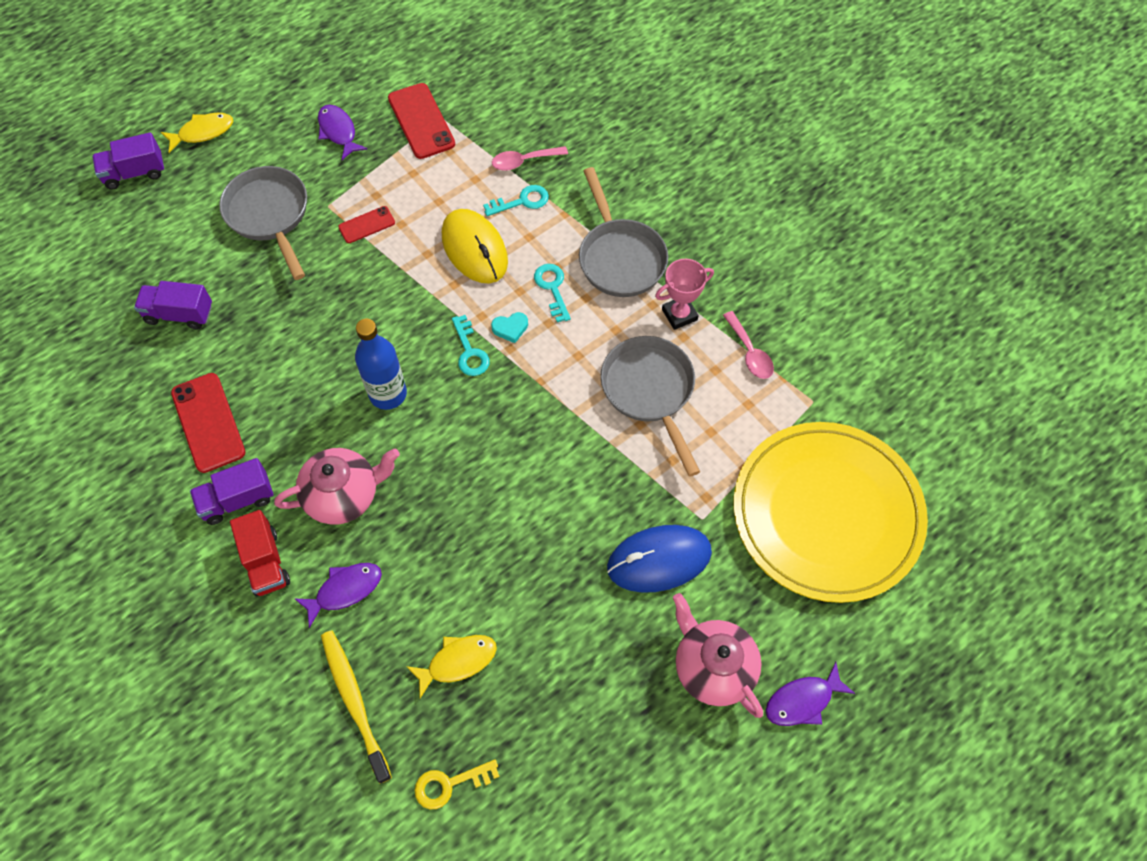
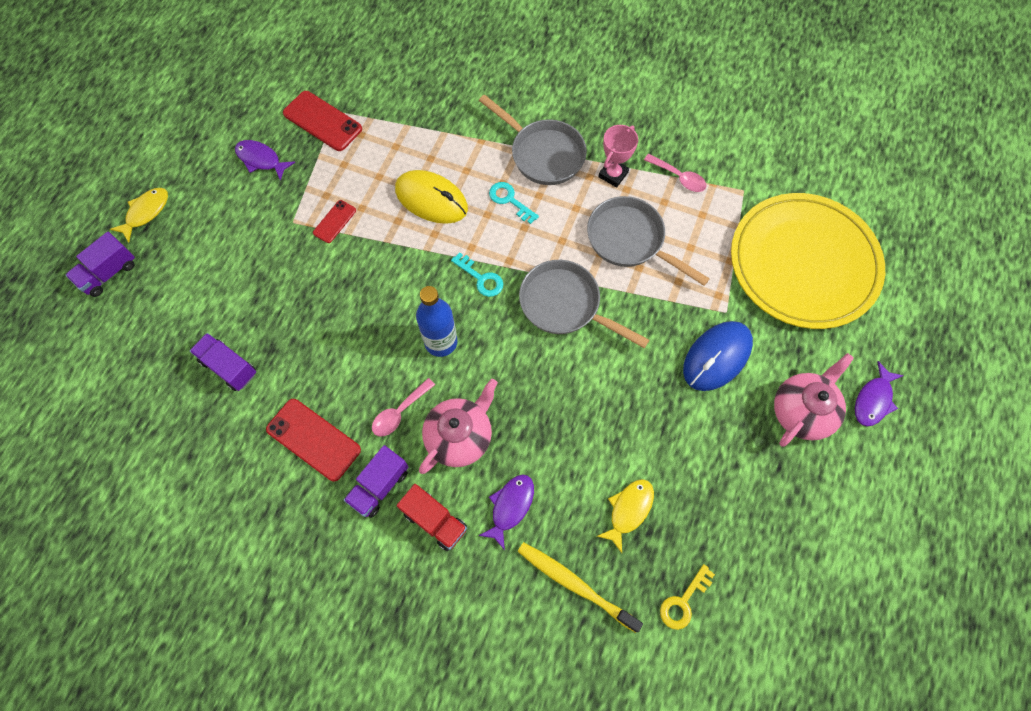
camera: 30 degrees left, 5 degrees up
purple truck [134,281,212,329] -> purple truck turned 60 degrees clockwise [190,333,256,391]
grey pan [219,166,307,280] -> grey pan moved to [519,260,649,348]
turquoise key [483,185,549,216] -> none
turquoise heart [491,312,528,343] -> none
pink spoon [492,146,568,171] -> pink spoon moved to [372,378,435,437]
pink teapot [673,593,763,718] -> pink teapot turned 105 degrees clockwise [774,353,854,447]

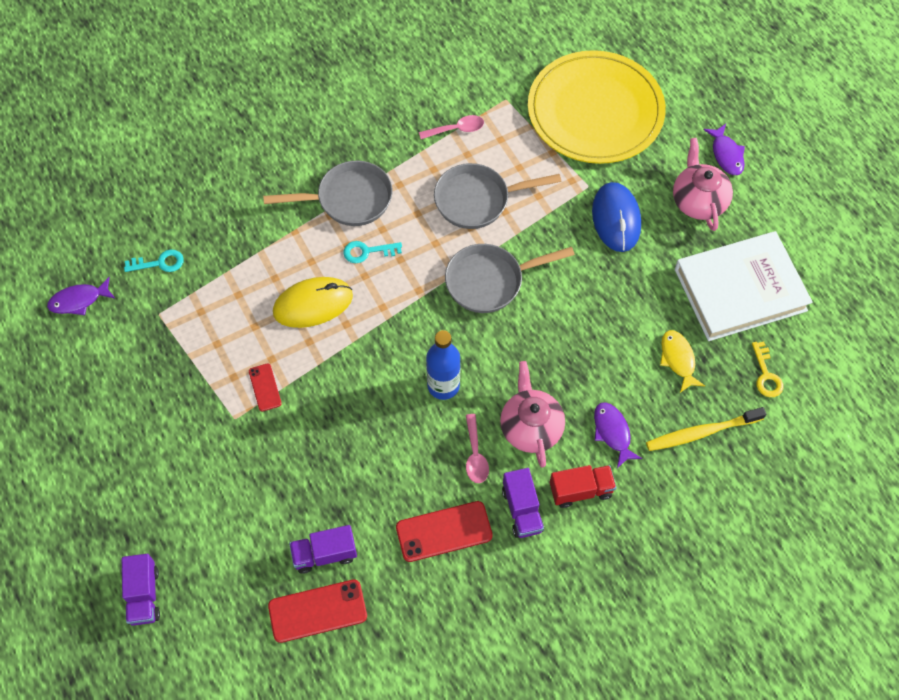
camera: 50 degrees left, 5 degrees down
yellow fish [110,188,168,242] -> none
purple fish [235,140,295,181] -> purple fish moved to [47,277,115,315]
red phone [283,91,362,151] -> red phone moved to [268,579,367,643]
turquoise key [451,252,503,297] -> turquoise key moved to [124,249,184,272]
pink trophy [598,125,638,187] -> none
none -> white book [675,231,813,341]

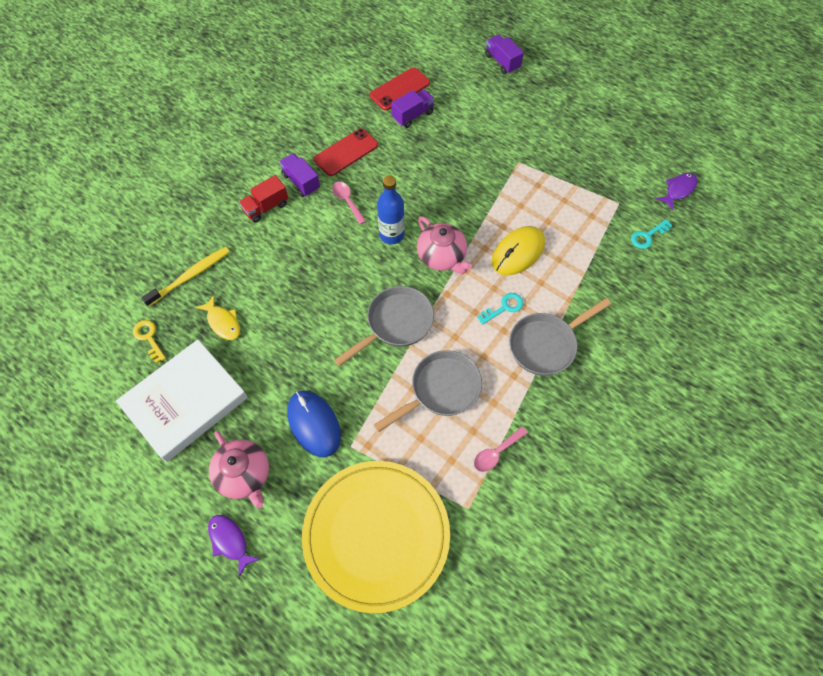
camera: 155 degrees right, 0 degrees up
red phone [249,364,282,411] -> none
pink teapot [500,361,565,468] -> pink teapot moved to [417,216,472,274]
purple fish [594,402,642,468] -> none

